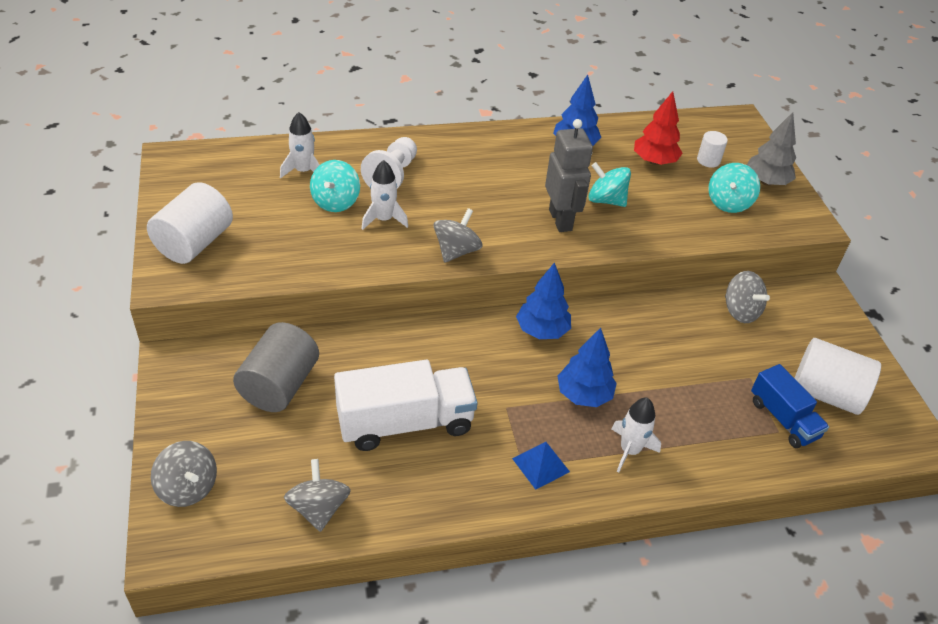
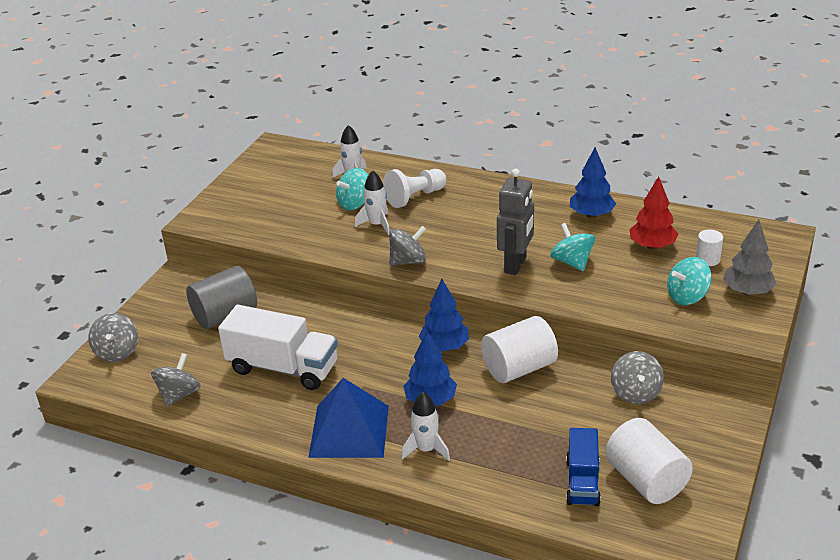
camera: 40 degrees right, 10 degrees down
white cylinder [147,182,233,264] -> white cylinder moved to [481,316,558,383]
blue pyramid [512,442,570,490] -> blue pyramid [308,378,389,458], size x2.01

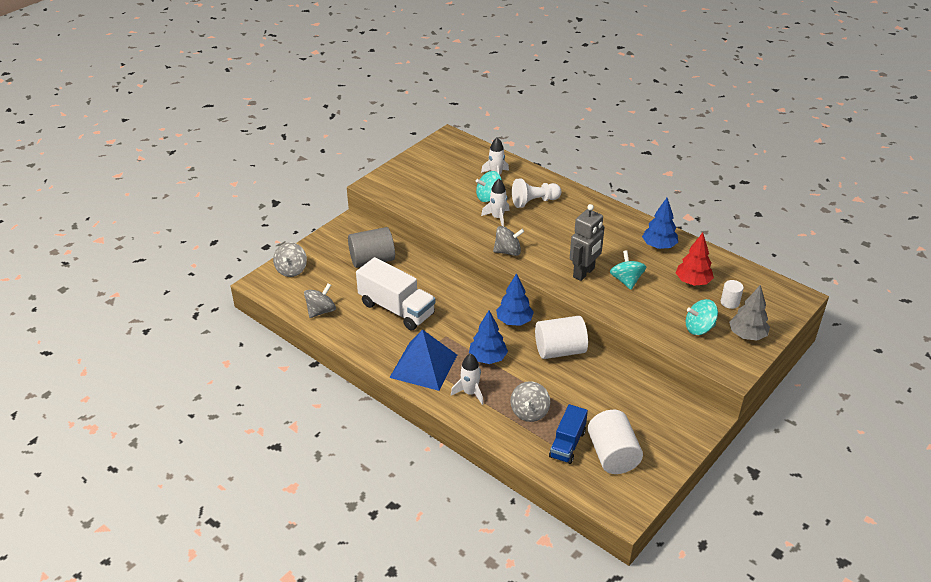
camera: 15 degrees right, 5 degrees up
grey spinning top [611,351,664,404] -> grey spinning top moved to [510,381,550,422]

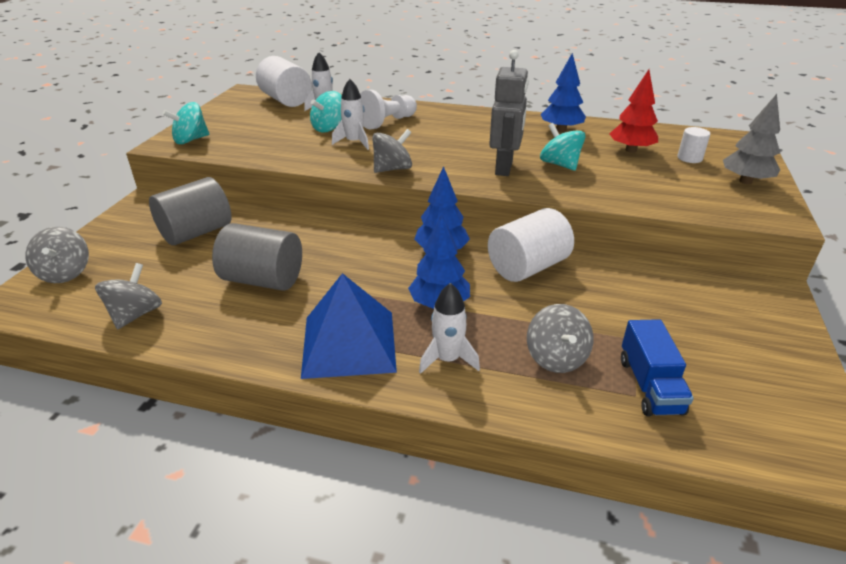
camera: 25 degrees left, 5 degrees down
white truck [356,257,436,331] -> grey cylinder [212,223,302,291]
white cylinder [588,410,643,474] -> white cylinder moved to [256,56,312,107]
turquoise spinning top [686,299,718,335] -> turquoise spinning top moved to [163,102,209,144]

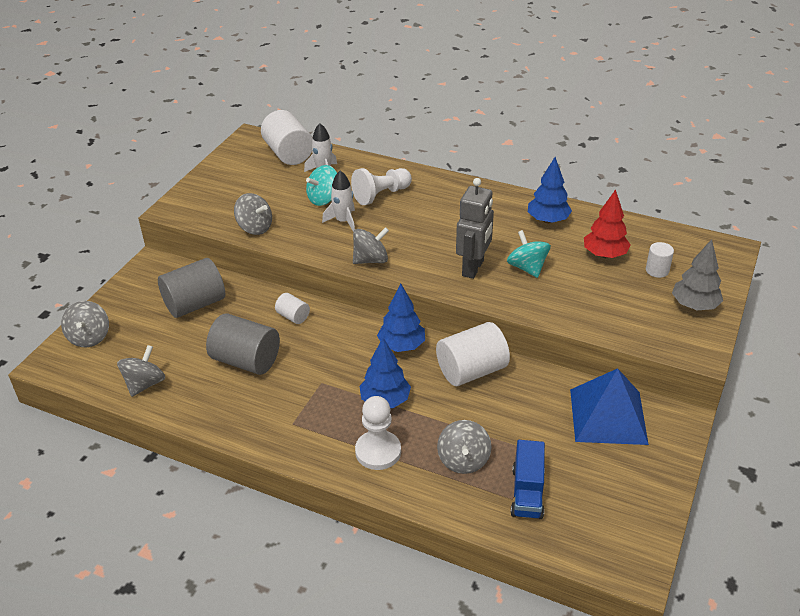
camera: 10 degrees right, 5 degrees up
turquoise spinning top [163,102,209,144] -> none
blue pyramid [301,273,397,379] -> blue pyramid moved to [570,368,649,445]
white rocket [419,283,480,374] -> white pawn [355,396,401,470]
none -> grey spinning top [234,193,272,235]
none -> white cylinder [275,293,310,324]

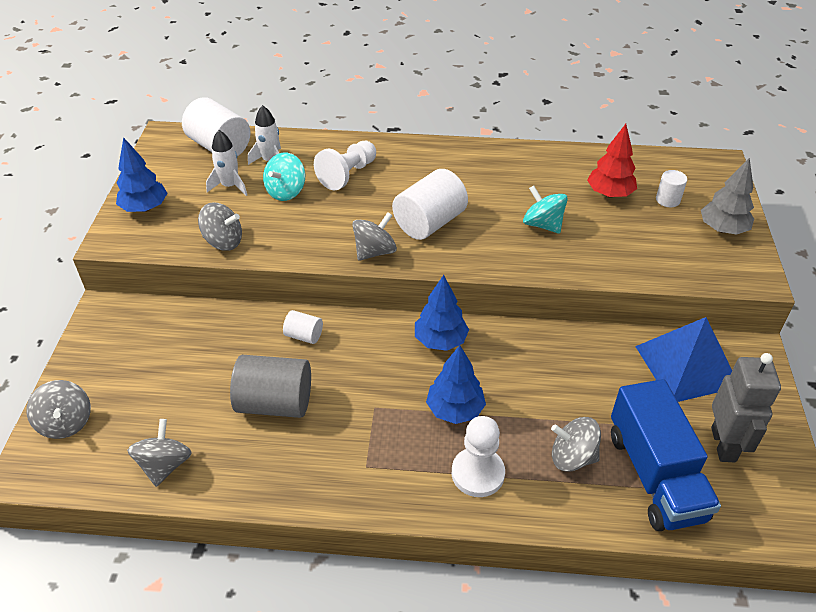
camera: 20 degrees left, 5 degrees up
grey cylinder [158,258,225,318] -> none
white rocket [322,171,355,232] -> white rocket moved to [206,130,247,196]
white cylinder [436,322,510,386] -> white cylinder moved to [392,169,468,240]
grey spinning top [437,420,492,474] -> grey spinning top turned 120 degrees clockwise [551,417,601,472]
grey robot [456,178,494,279] -> grey robot moved to [711,353,781,462]
blue truck [511,440,545,519] -> blue truck [611,379,721,531], size x1.64
blue tree [528,157,572,223] -> blue tree moved to [116,137,168,212]

